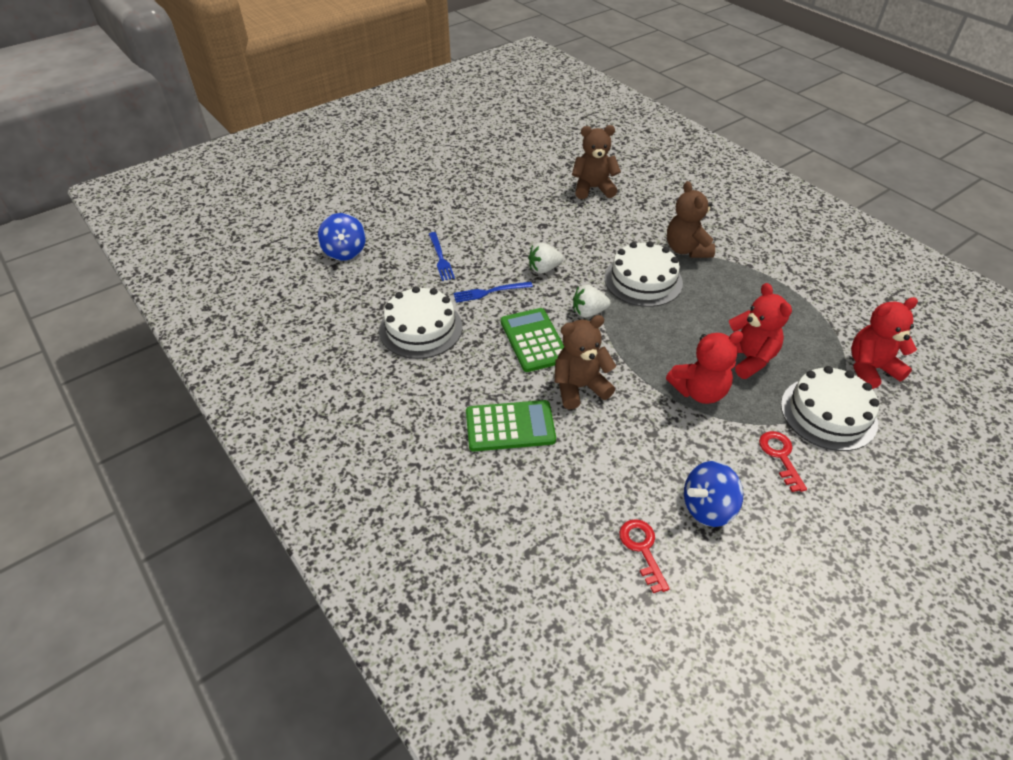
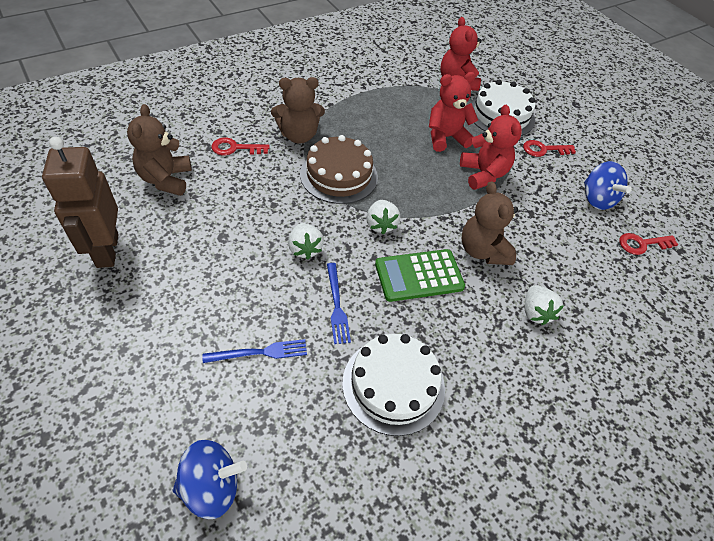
camera: 90 degrees left, 5 degrees up
green calculator [466,400,556,451] -> white strawberry [524,285,564,325]
white cake [604,241,683,307] -> brown cake [300,135,378,204]
none -> brown robot [42,137,118,268]
none -> red key [211,138,270,155]

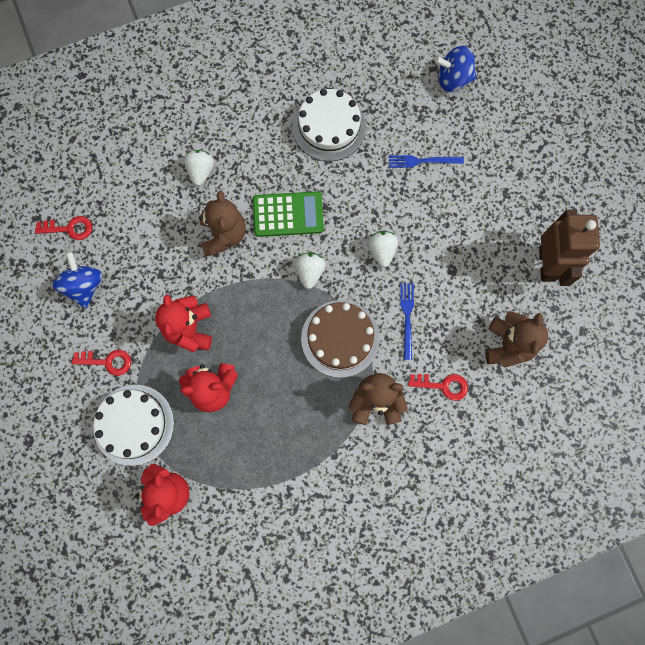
camera: 165 degrees left, 25 degrees up
blue fork [327,263,351,344] -> blue fork moved to [400,283,414,360]

